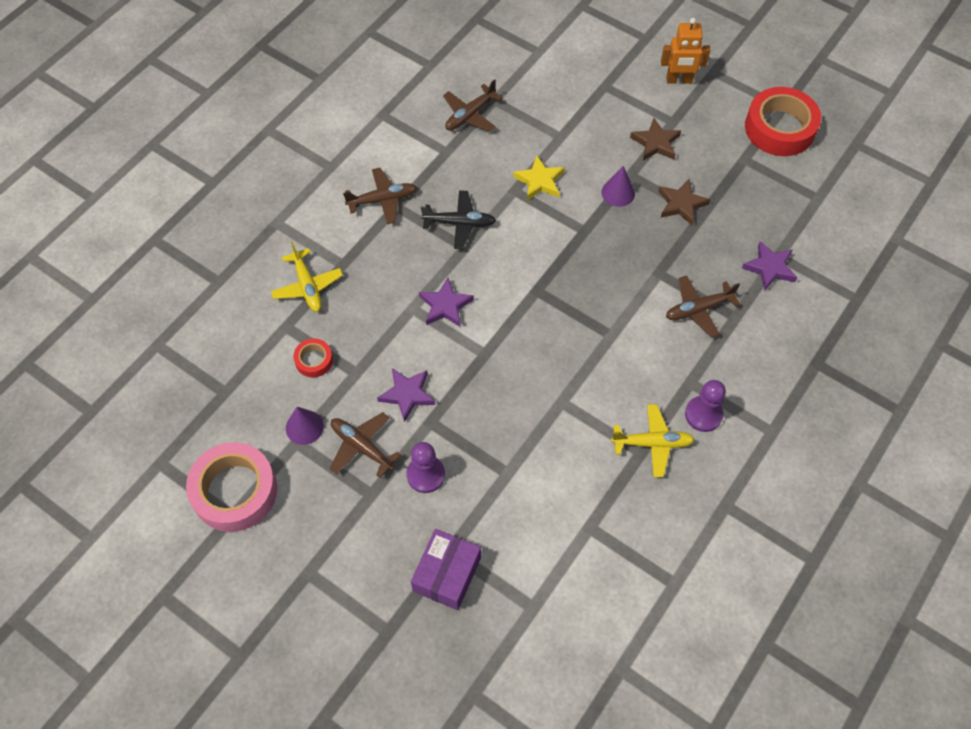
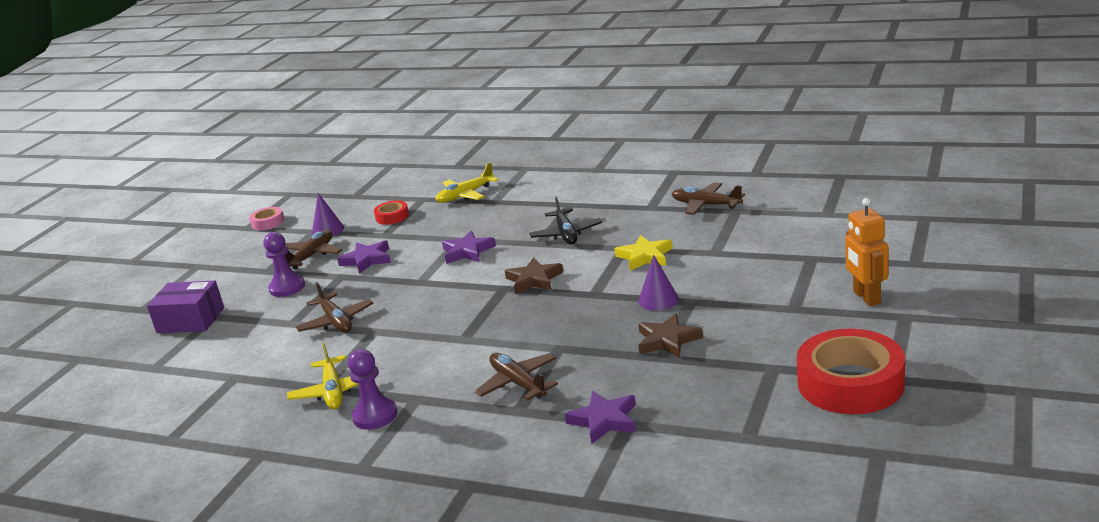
camera: 80 degrees right, 35 degrees down
pink tape [186,442,277,532] -> pink tape [249,207,284,230], size x0.48
brown plane [343,168,417,224] -> brown plane moved to [296,282,374,333]
brown star [630,118,681,161] -> brown star moved to [505,257,563,294]

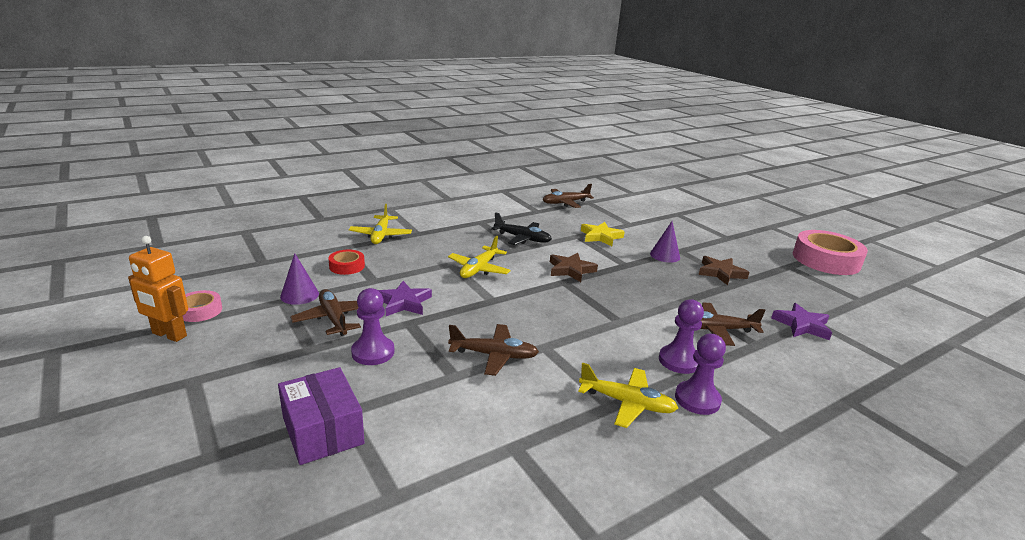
camera: 60 degrees left, 0 degrees up
purple box [147,280,224,333] -> purple box turned 75 degrees counterclockwise [278,367,364,465]
purple star [442,231,496,264] -> yellow plane [448,236,511,278]
red tape [797,329,905,414] -> pink tape [793,230,868,275]
orange robot [845,198,888,306] -> orange robot moved to [128,236,188,342]
none -> purple pawn [659,299,704,374]

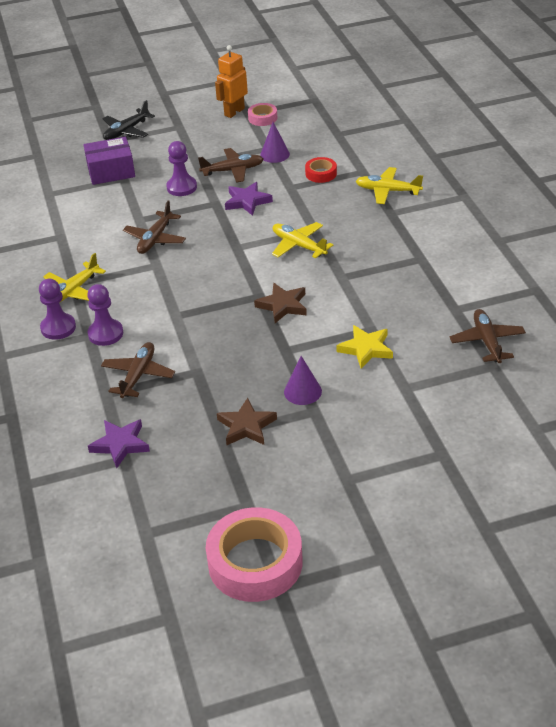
camera: 110 degrees right, 15 degrees up
black plane [491,212,552,245] -> black plane moved to [103,100,155,140]

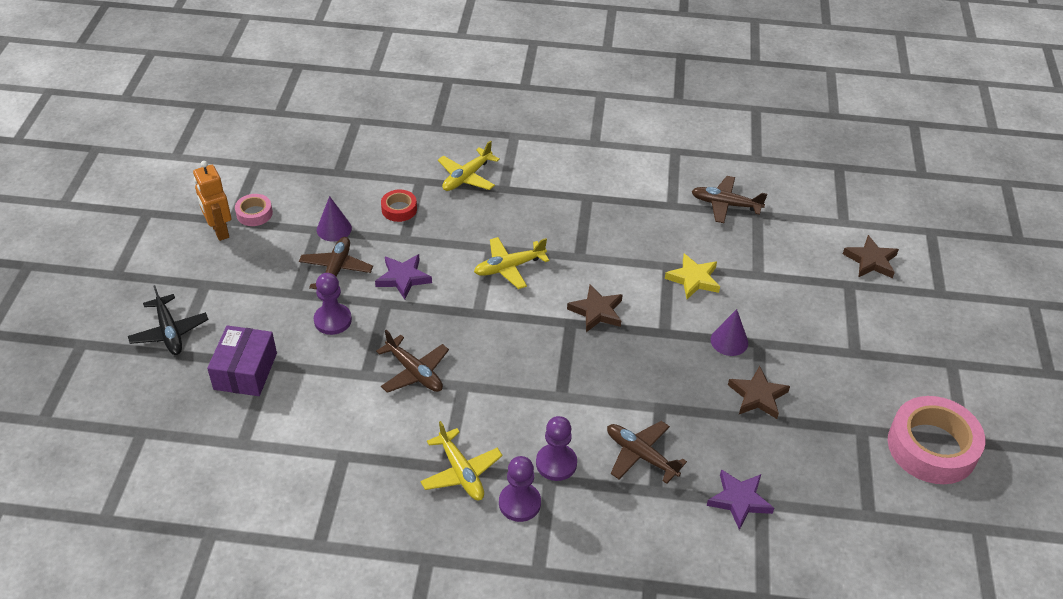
camera: 70 degrees left, 5 degrees up
none -> brown star [843,235,899,278]

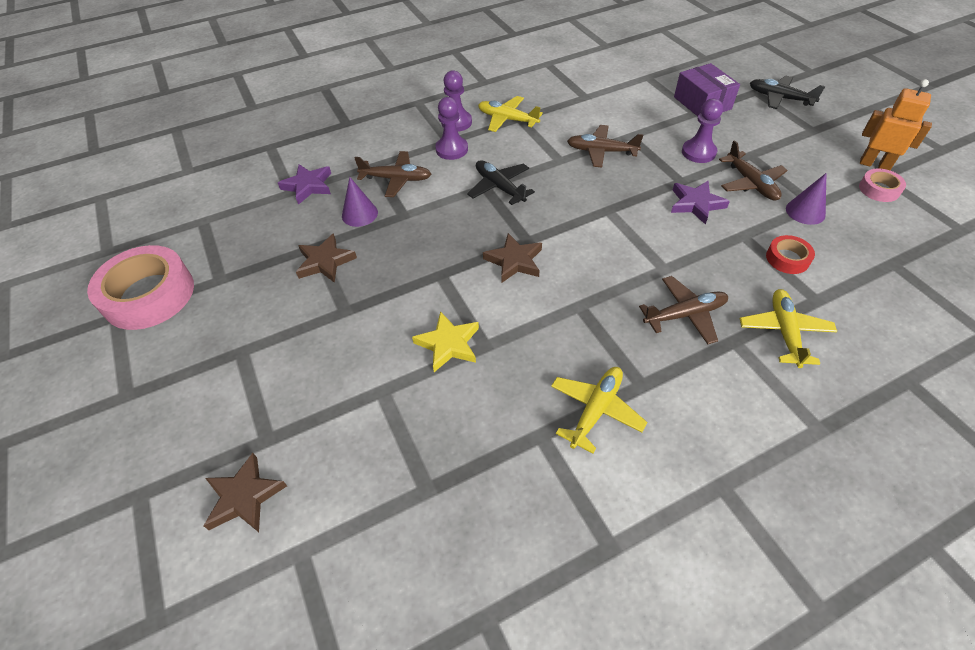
camera: 150 degrees right, 5 degrees up
yellow plane [474,237,549,289] -> yellow plane moved to [551,367,647,454]
brown plane [691,176,767,223] -> brown plane moved to [639,276,728,344]
purple cone [711,309,748,356] -> purple cone moved to [342,177,378,227]
none -> black plane [467,160,535,205]

